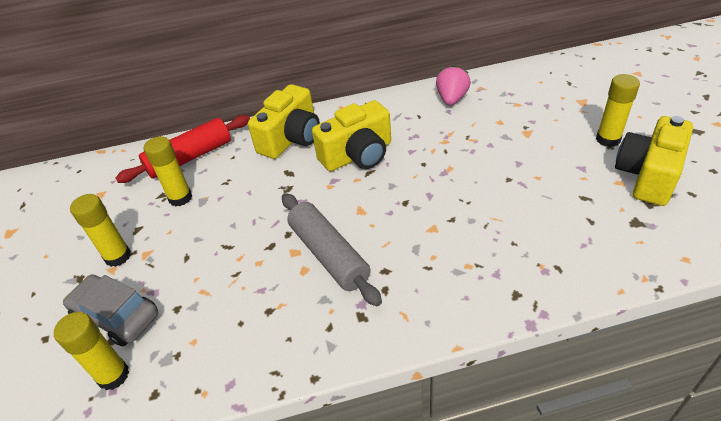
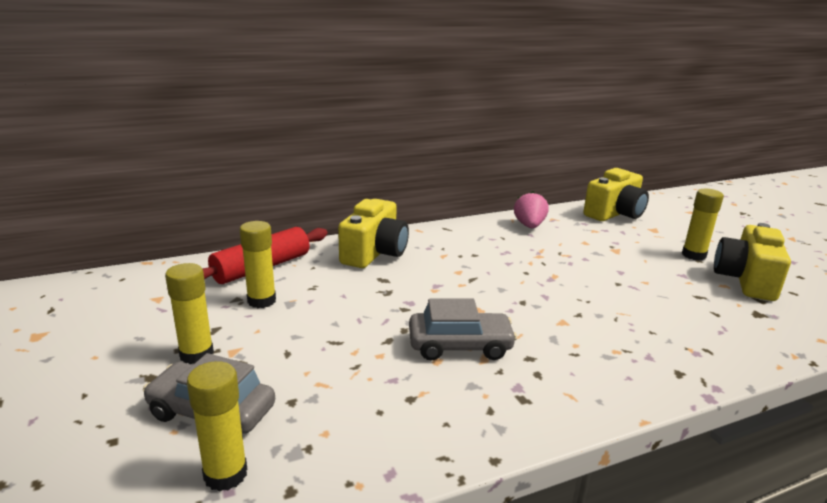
camera: 15 degrees left, 20 degrees down
grey rolling pin [282,193,382,306] -> grey car [409,299,517,361]
yellow camera [312,100,391,171] -> yellow camera moved to [583,168,649,221]

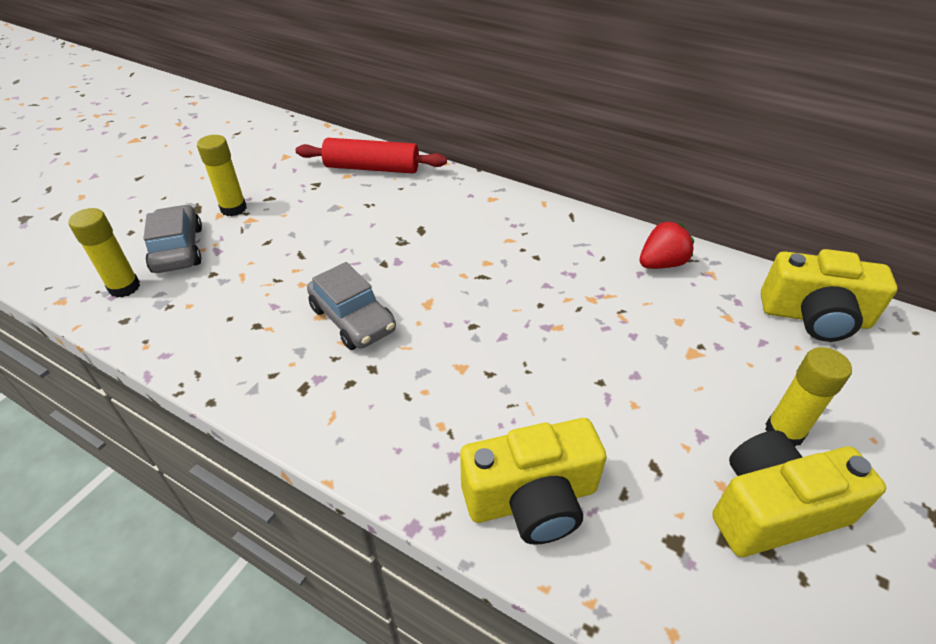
camera: 55 degrees right, 20 degrees up
yellow glue stick [240,221,276,308] -> none
yellow camera [338,199,409,268] -> yellow camera moved to [460,418,607,545]
pink strawberry [514,191,549,228] -> red strawberry [640,221,694,269]

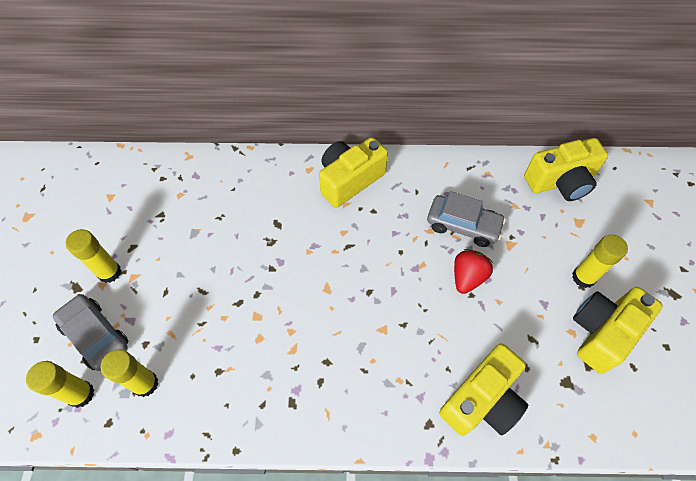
camera: 30 degrees left, 15 degrees up
red rolling pin [296,138,447,174] -> none
grey car [307,262,396,350] -> grey car moved to [427,191,506,247]
red strawberry [640,221,694,269] -> red strawberry moved to [454,249,493,294]
none -> yellow glue stick [101,349,158,397]
none -> yellow camera [319,137,388,208]

